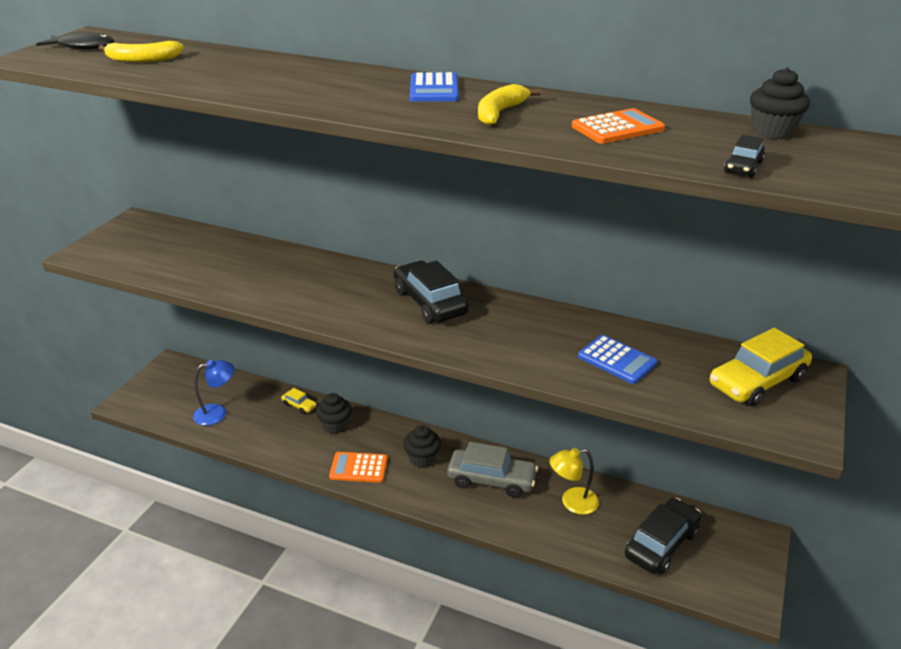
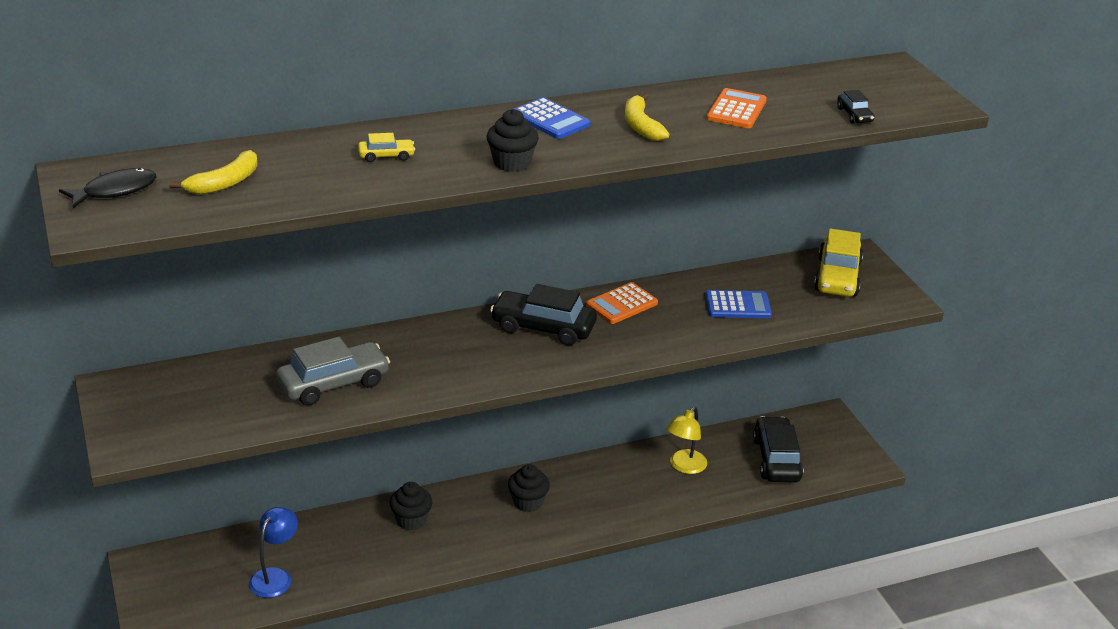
camera: 45 degrees left, 0 degrees up
yellow car [281,388,316,414] -> yellow car moved to [358,133,415,162]
orange calculator [329,452,388,483] -> orange calculator moved to [586,282,658,324]
grey car [447,442,538,498] -> grey car moved to [276,337,390,405]
black cupcake [750,67,810,140] -> black cupcake moved to [487,109,539,172]

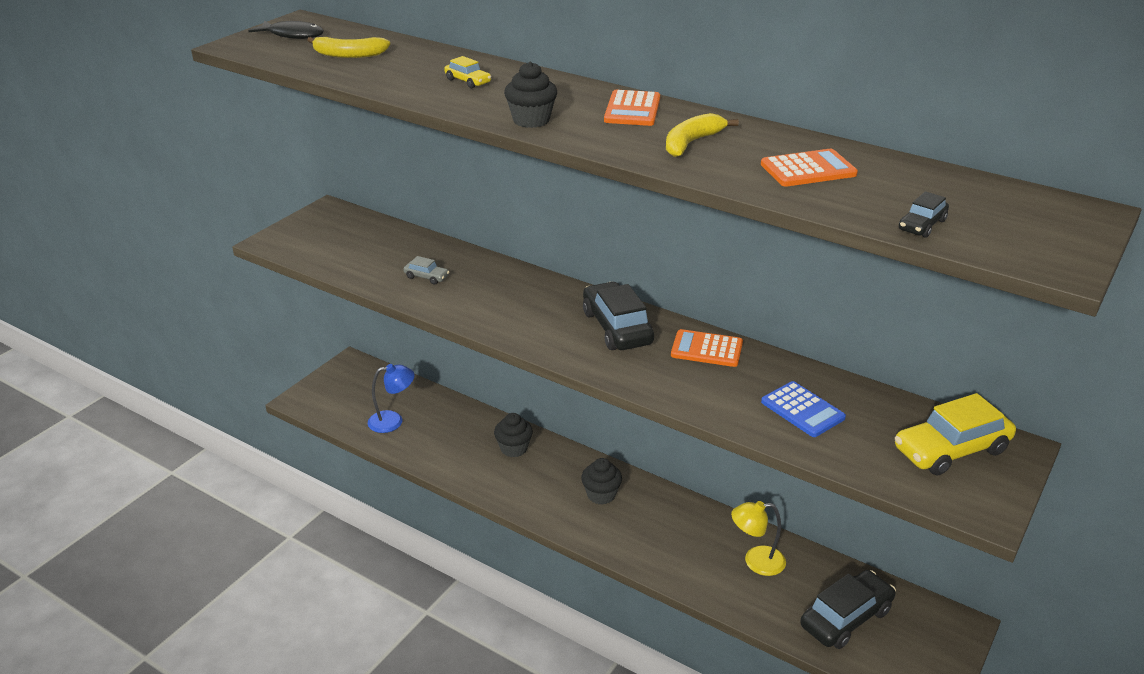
camera: 55 degrees right, 0 degrees up
grey car [276,337,390,405] -> grey car [403,256,449,285], size x0.47
blue calculator [514,97,591,139] -> orange calculator [604,90,660,126]

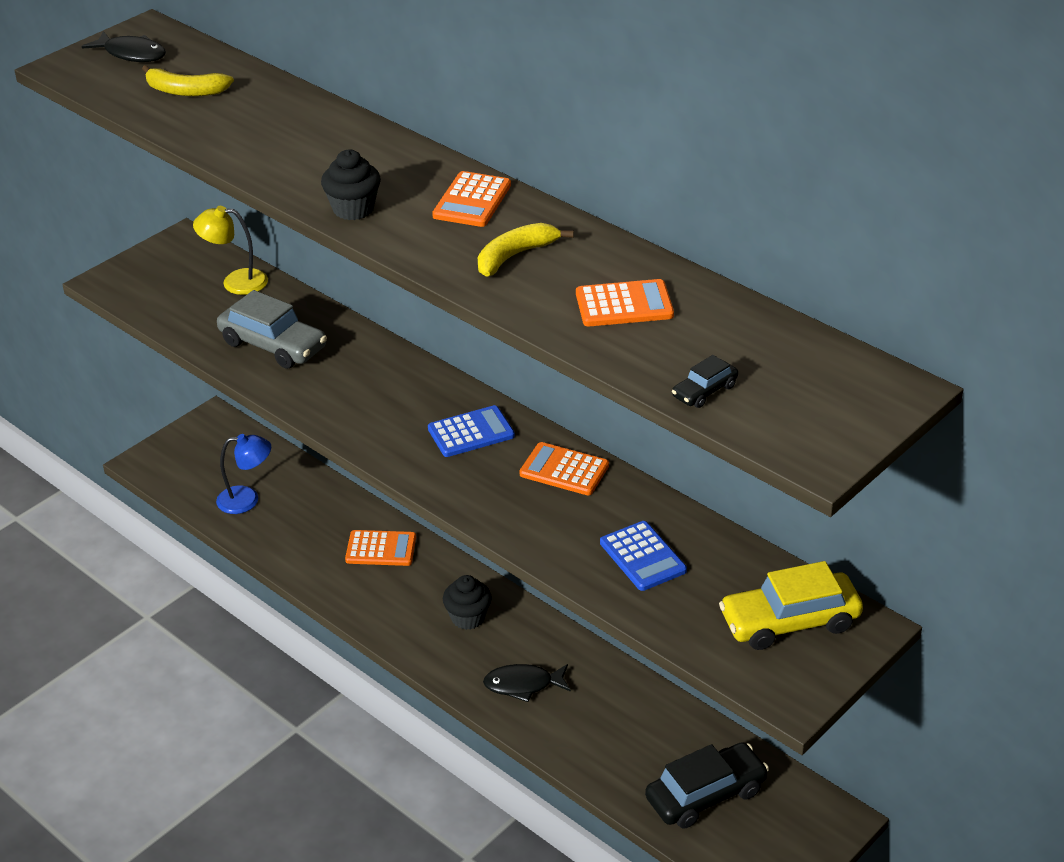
camera: 10 degrees right, 5 degrees up
grey car [403,256,449,285] -> grey car [217,290,327,369], size x2.12
yellow car [445,56,491,88] -> none
black cupcake [494,413,533,457] -> orange calculator [345,530,416,566]
black car [583,282,654,350] -> blue calculator [428,405,515,457]
yellow lamp [731,501,786,576] -> yellow lamp moved to [193,206,268,295]
none -> black fish [483,664,571,702]

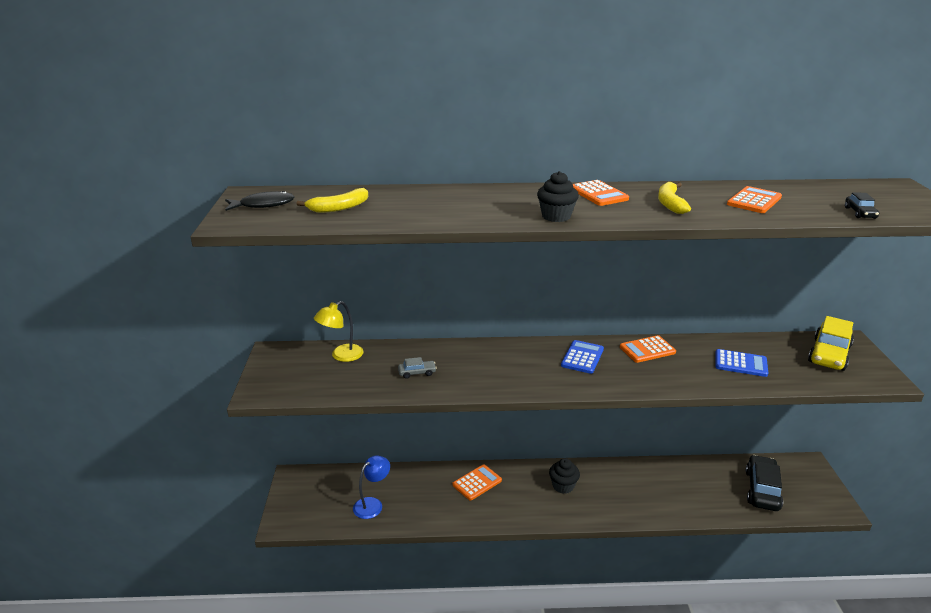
camera: 45 degrees left, 10 degrees down
grey car [217,290,327,369] -> grey car [398,357,437,379], size x0.47
black fish [483,664,571,702] -> none

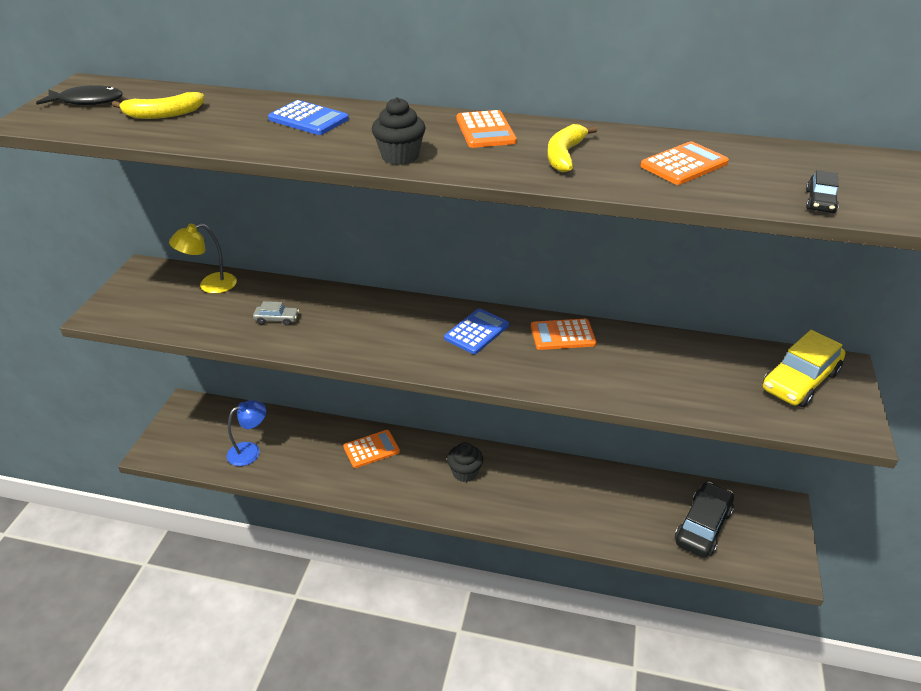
camera: 15 degrees right, 10 degrees up
blue calculator [715,349,768,377] -> blue calculator moved to [268,100,349,135]

